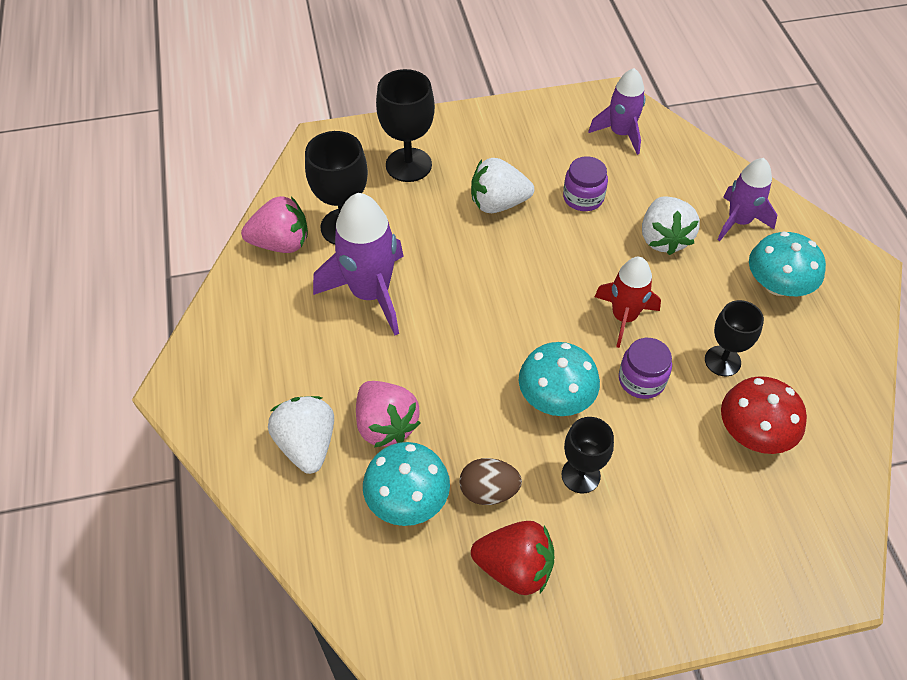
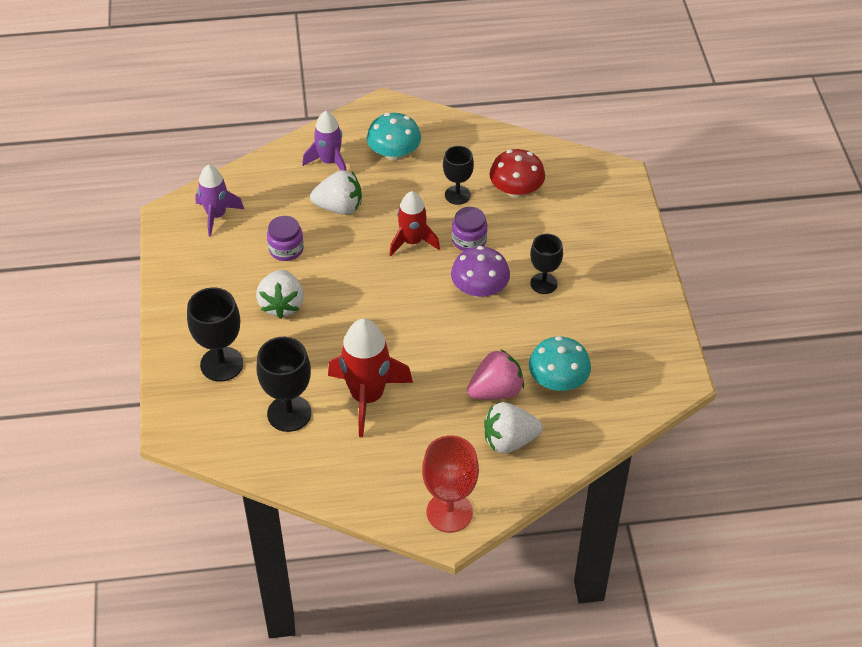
camera: 85 degrees left, 5 degrees down
pink strawberry [241,196,308,253] -> none
purple rocket [313,193,404,335] -> red rocket [328,319,413,437]
brown egg [459,458,522,505] -> none
red strawberry [471,521,554,595] -> none
turquoise mushroom [519,342,600,416] -> purple mushroom [451,246,510,298]
none -> red goblet [422,436,479,533]

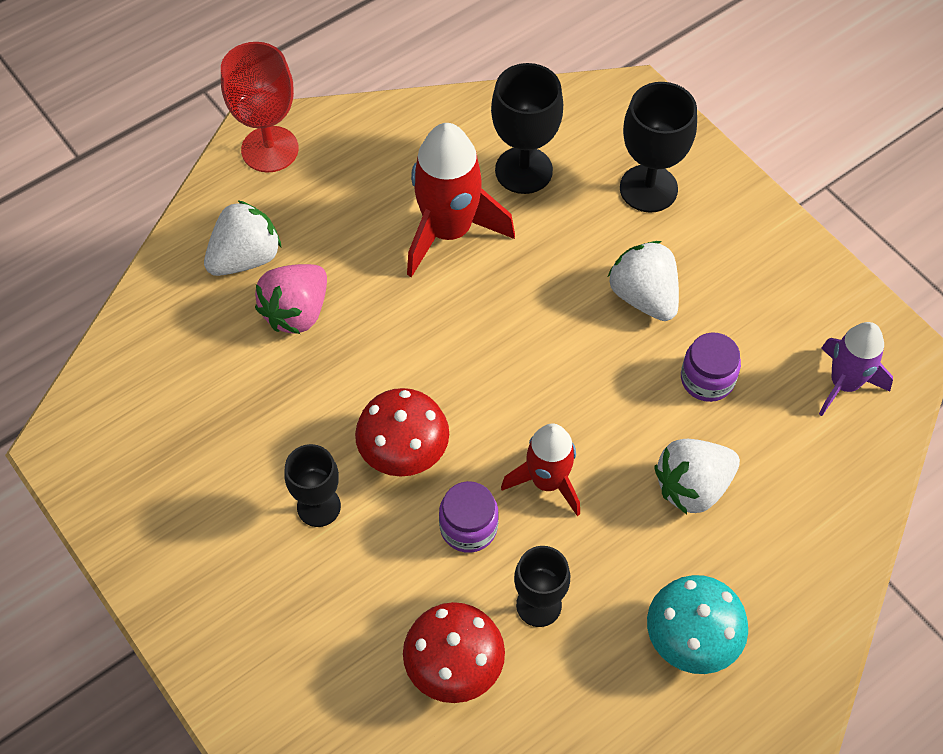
camera: 150 degrees right, 10 degrees up
purple rocket [302,111,347,171] -> none
purple mushroom [451,246,510,298] -> red mushroom [355,388,449,477]
turquoise mushroom [529,336,591,391] -> none

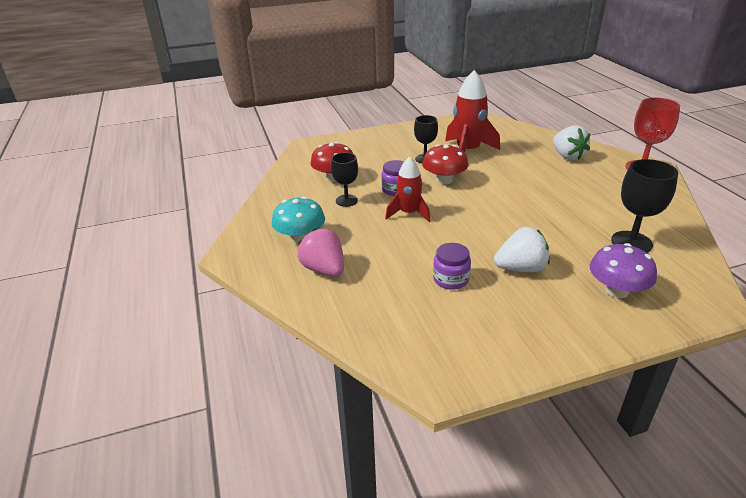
camera: 110 degrees right, 25 degrees down
pink strawberry [255,264,327,334] -> pink strawberry moved to [298,228,344,277]
red rocket [407,123,515,277] -> red rocket moved to [445,70,500,152]
black goblet [620,82,697,213] -> purple mushroom [590,243,657,298]
white strawberry [655,439,740,514] -> none
purple rocket [819,322,893,416] -> none

